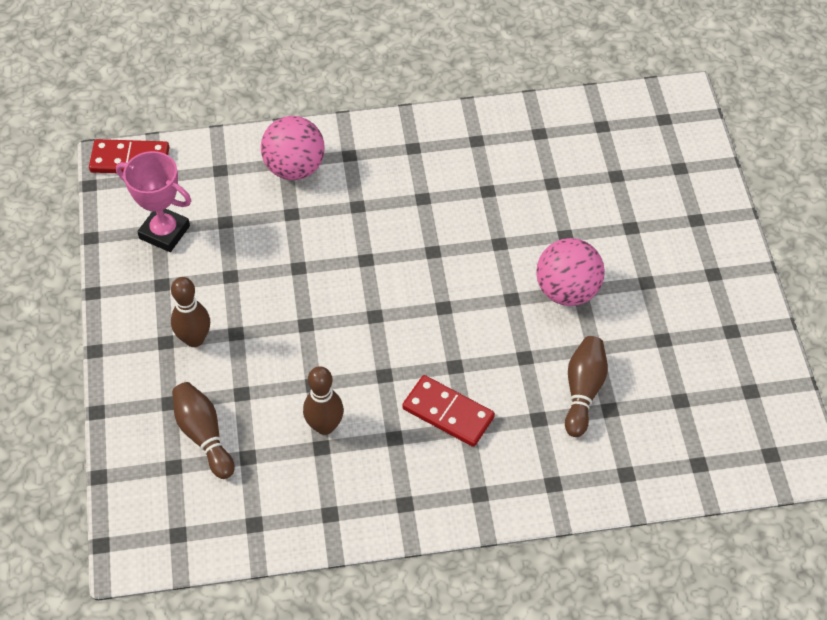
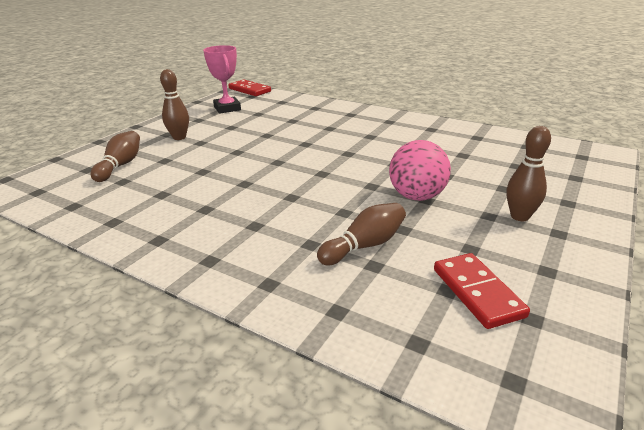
camera: 40 degrees right, 25 degrees down
pink ball [261,116,325,180] -> none
brown bowling pin [303,366,344,435] -> brown bowling pin moved to [506,126,551,221]
red domino [402,375,495,447] -> red domino moved to [434,253,530,329]

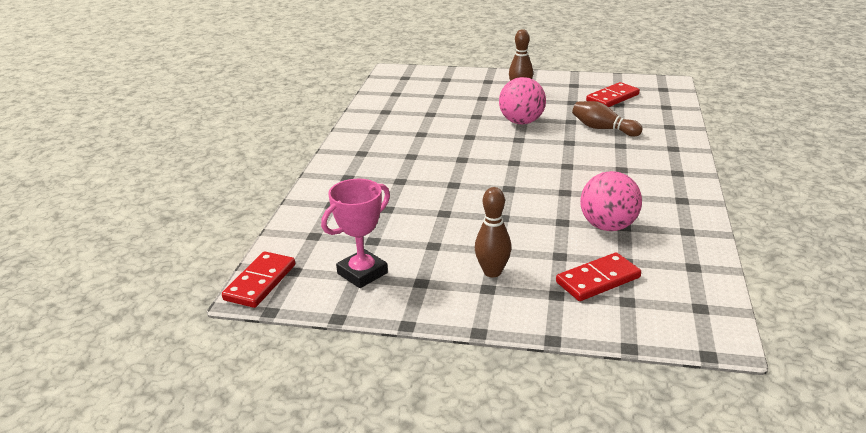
camera: 110 degrees left, 0 degrees up
brown bowling pin [91,131,140,182] -> red domino [556,252,641,301]
none -> pink ball [580,171,642,231]

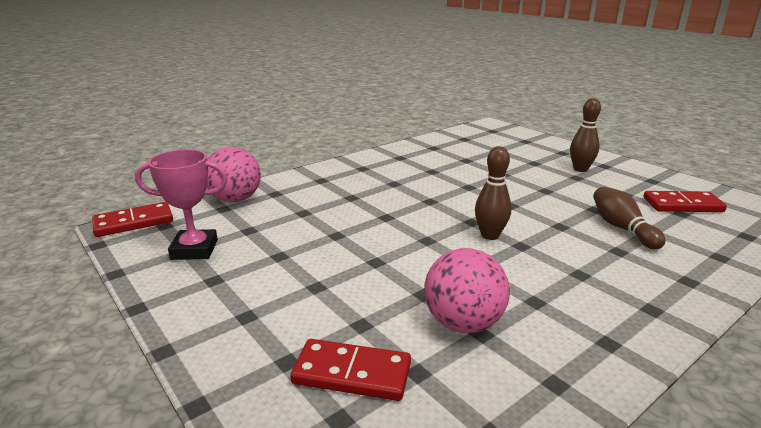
camera: 40 degrees right, 5 degrees down
brown bowling pin [475,187,511,277] -> brown bowling pin moved to [475,146,511,240]
pink ball [499,77,546,124] -> pink ball moved to [207,147,261,202]

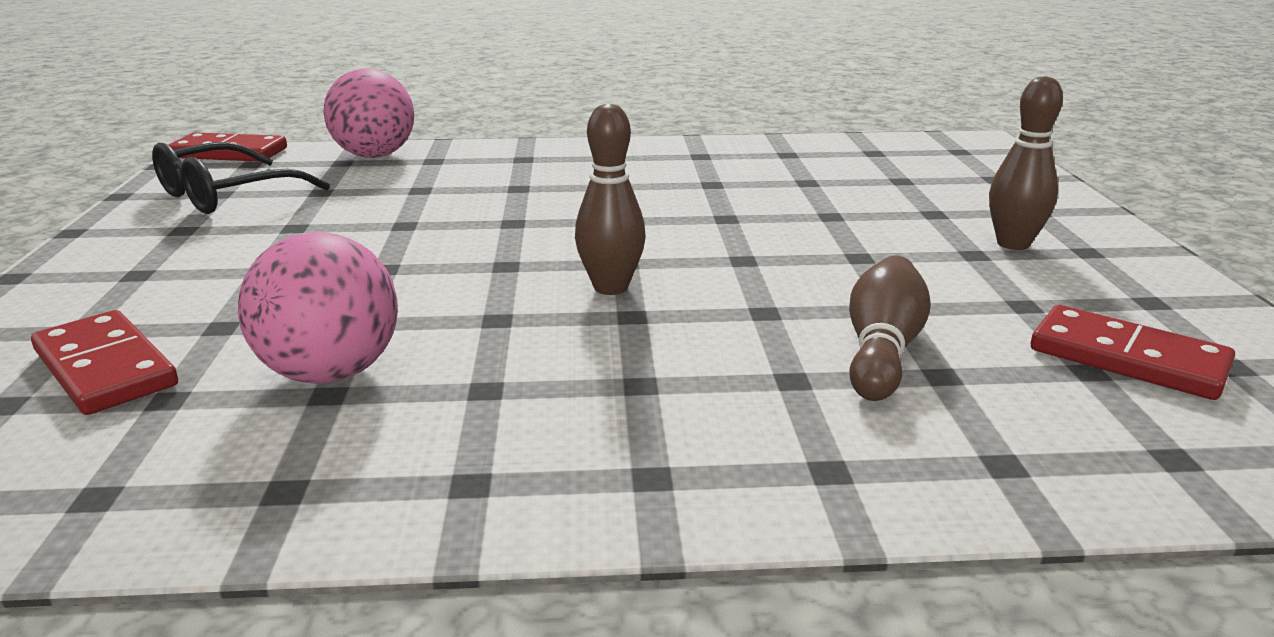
camera: 35 degrees right, 0 degrees up
pink trophy [135,149,228,260] -> black glasses [152,142,330,214]

